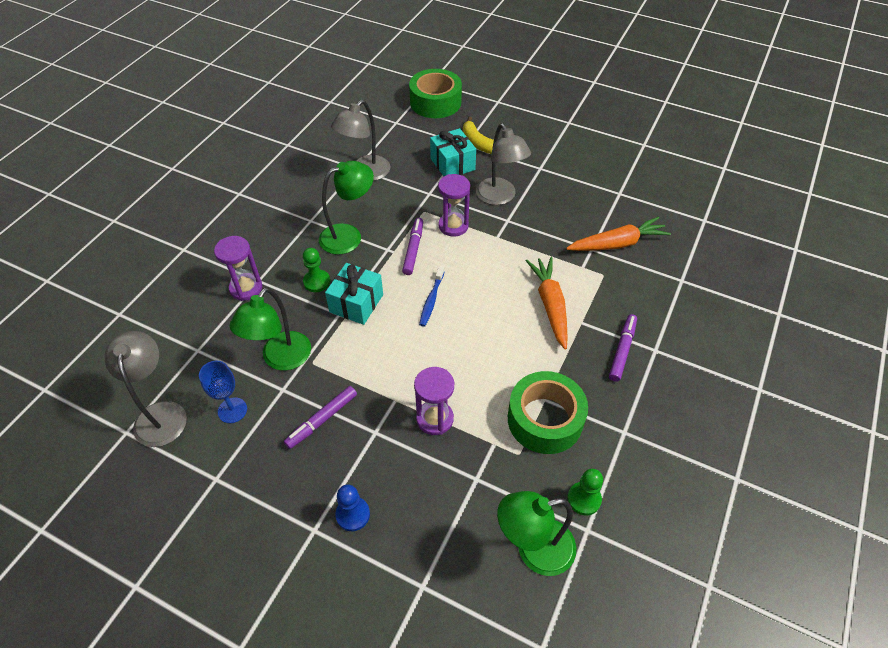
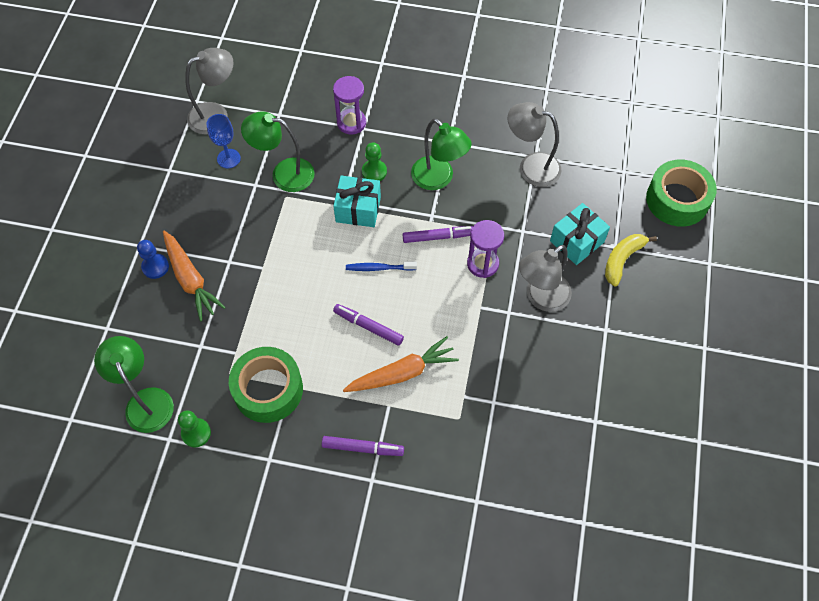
camera: 75 degrees right, 10 degrees up
purple marker [284,386,357,449] -> purple marker moved to [333,304,404,346]
purple hourglass [414,367,454,435] -> none
orange carrot [566,217,671,251] -> orange carrot moved to [163,230,226,321]

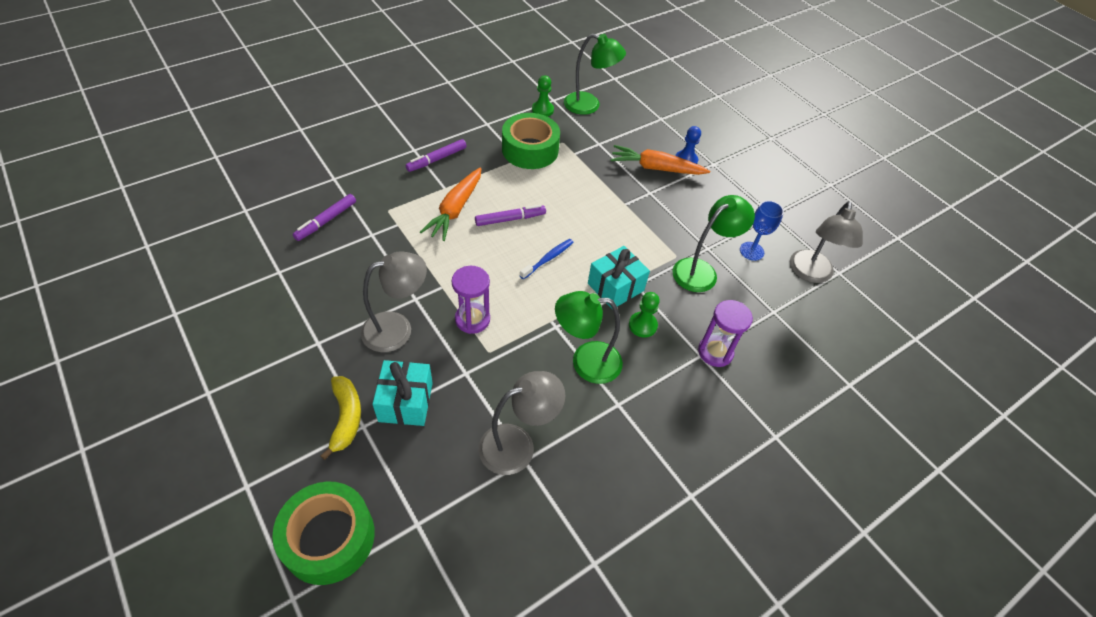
camera: 130 degrees right, 10 degrees down
purple marker [403,226,473,243] -> purple marker moved to [293,194,356,241]
grey lamp [519,245,572,312] -> grey lamp turned 60 degrees clockwise [361,251,427,352]

